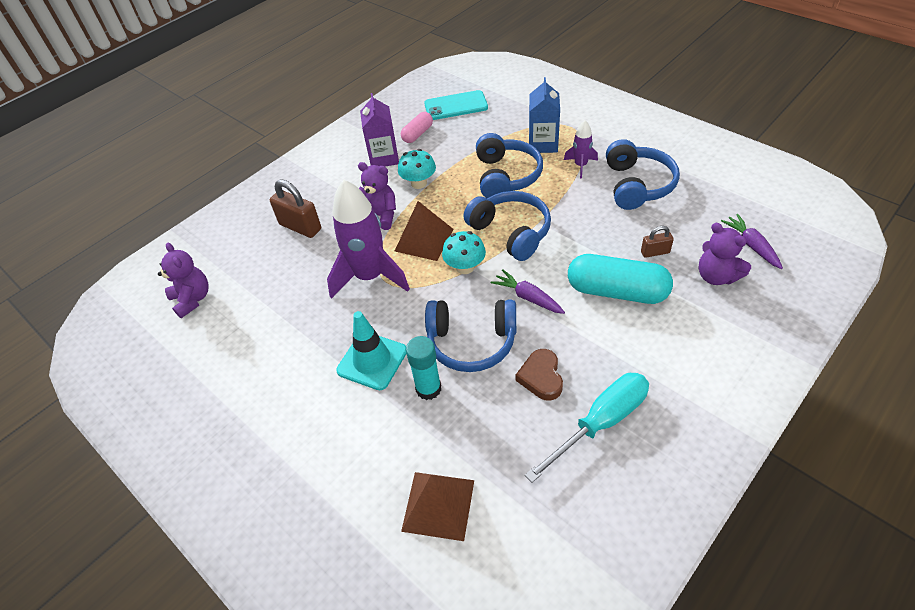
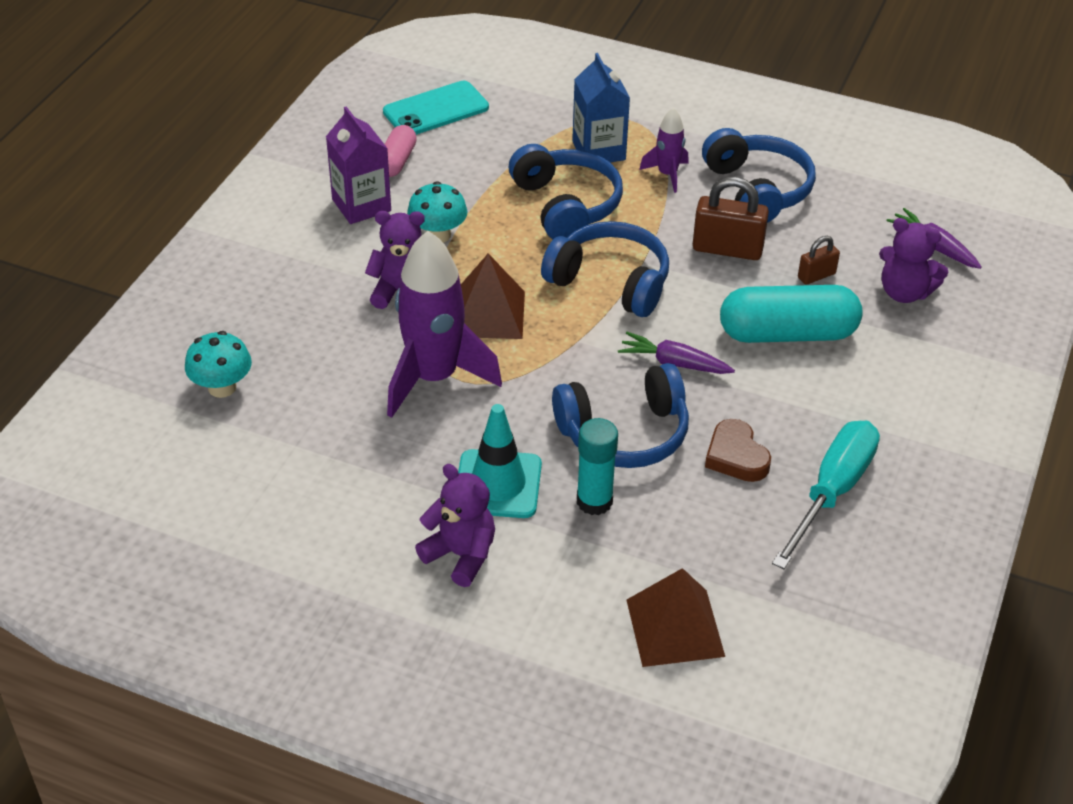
camera: 25 degrees left, 5 degrees down
purple teddy bear [158,243,209,318] -> purple teddy bear moved to [415,464,495,587]
brown padlock [270,180,321,238] -> brown padlock moved to [693,177,769,260]
turquoise mushroom [442,231,486,274] -> turquoise mushroom moved to [185,331,252,398]

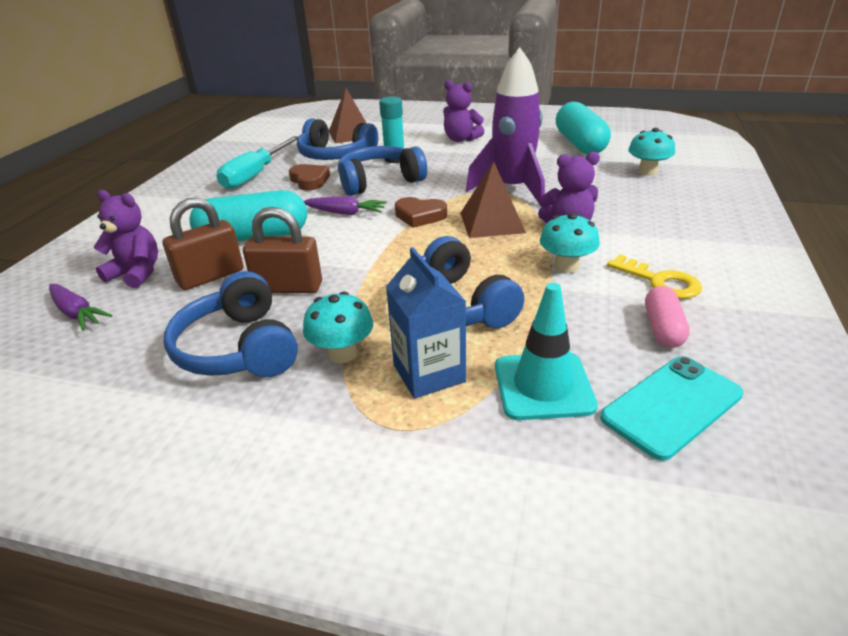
camera: 175 degrees right, 10 degrees down
purple carton [326,107,391,224] -> yellow key [607,255,702,299]
turquoise traffic cone [458,404,542,518] -> turquoise traffic cone moved to [495,283,598,420]
blue headphones [541,221,669,317] -> blue headphones moved to [297,118,378,160]
purple rocket [639,108,689,193] -> turquoise mushroom [303,291,373,363]
brown padlock [798,236,840,285] -> brown padlock [162,198,244,290], size x1.80
none -> brown heart [395,197,447,228]
none -> turquoise capsule [556,102,611,155]

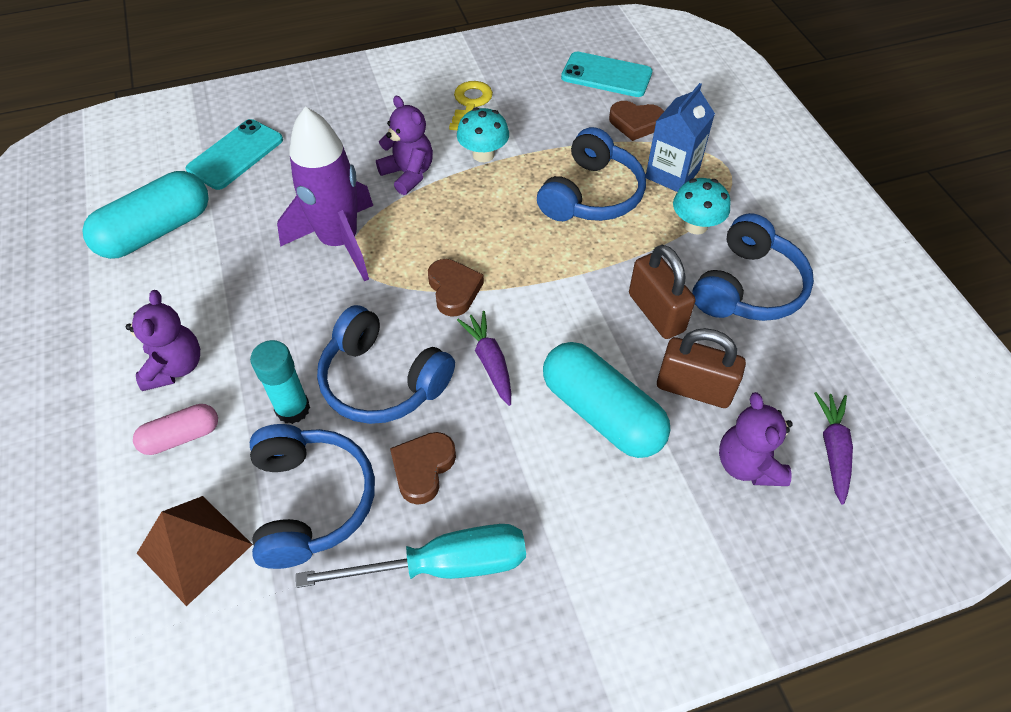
camera: 125 degrees left, 20 degrees up
brown pyramid [460,161,526,238] -> none
turquoise traffic cone [495,283,598,420] -> brown heart [609,101,664,141]
turquoise mushroom [628,128,675,176] -> turquoise phone [186,119,283,190]
pink capsule [645,286,690,348] -> pink capsule moved to [133,404,218,455]

